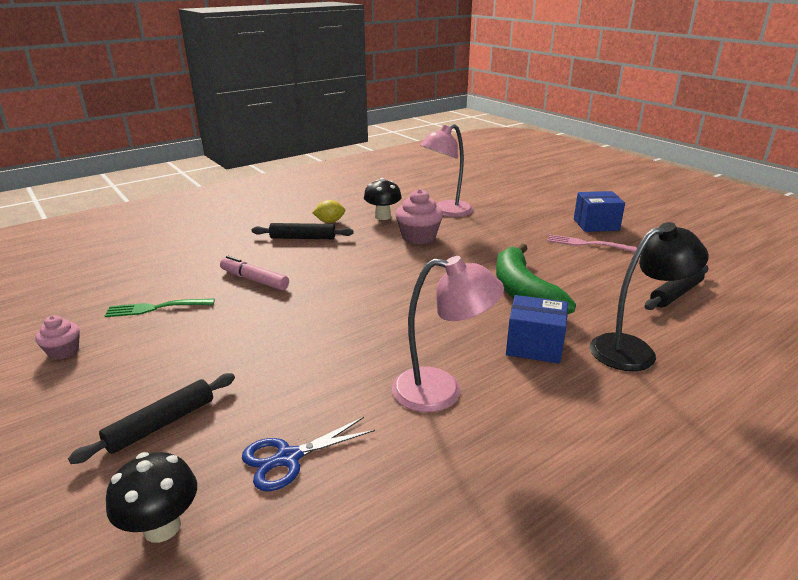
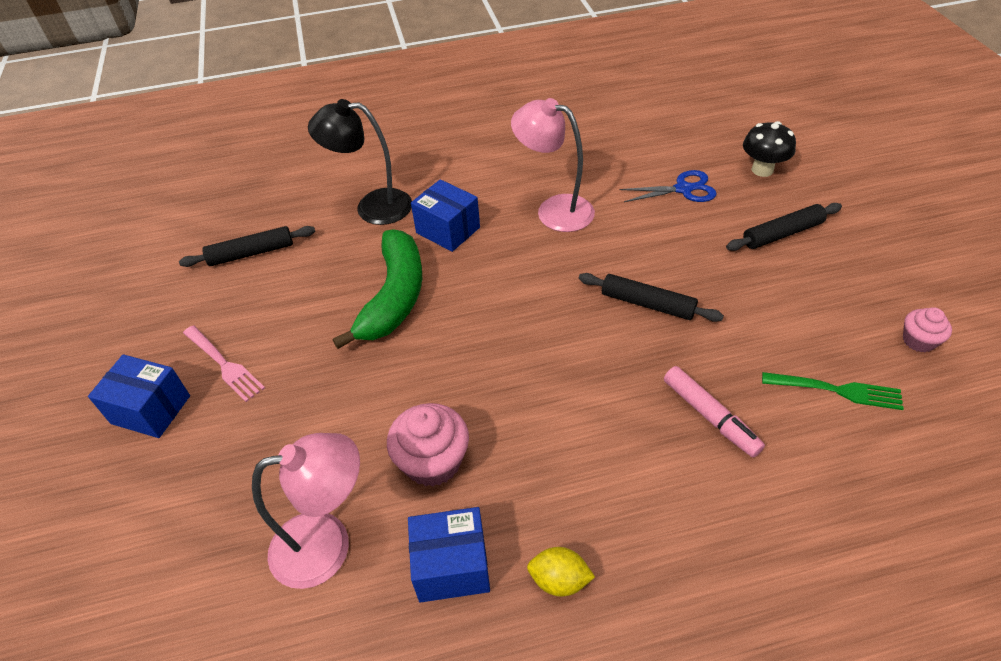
camera: 155 degrees left, 20 degrees up
black rolling pin [251,223,353,239] -> black rolling pin moved to [579,273,724,322]
black mushroom [364,178,402,220] -> blue box [408,507,490,603]

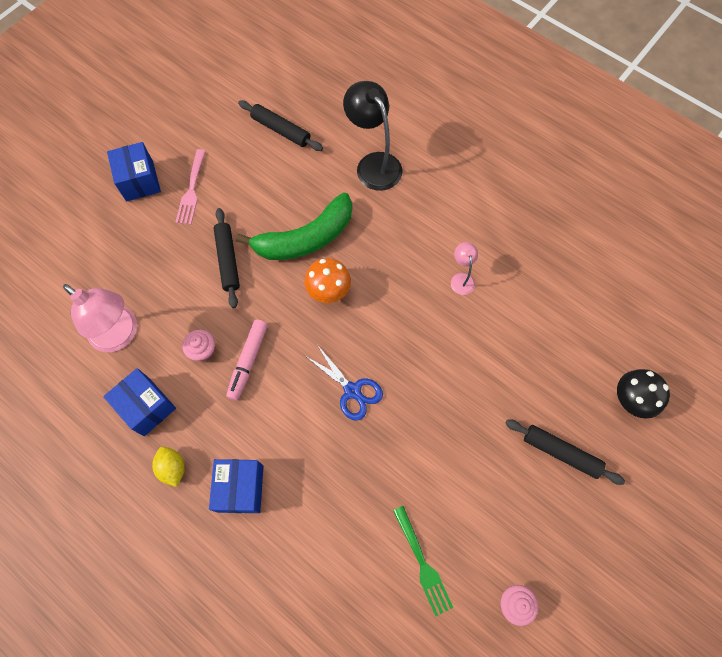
camera: 50 degrees right, 20 degrees up
pink cupcake [387,403,469,487] -> pink cupcake [182,330,215,361], size x0.59
blue box [411,179,480,252] -> blue box moved to [209,459,264,513]
pink lamp [511,98,595,232] -> pink lamp [451,242,478,295], size x0.50
black rolling pin [579,273,724,322] -> black rolling pin moved to [214,208,240,308]
blue scissors [619,170,717,202] -> blue scissors moved to [307,346,383,421]
pink marker [664,366,765,457] -> pink marker moved to [226,319,268,401]
none -> orange mushroom [305,258,351,303]

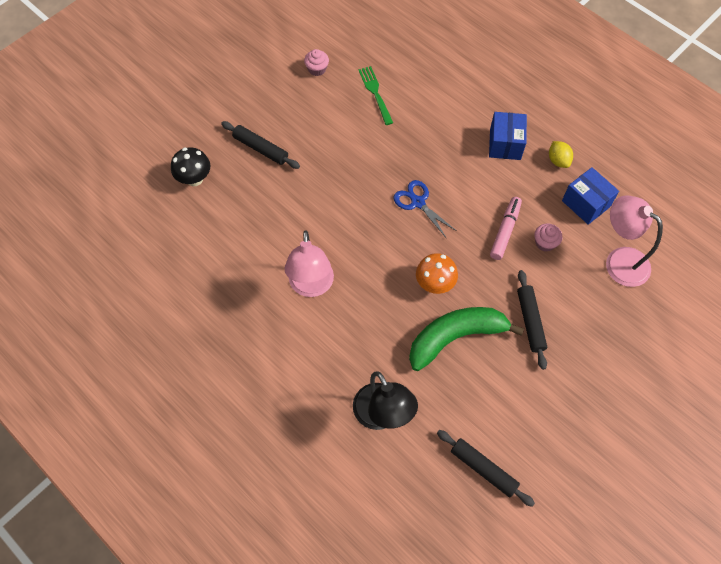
camera: 175 degrees left, 5 degrees down
blue box [107,142,161,202] -> none
pink fork [176,149,206,225] -> none
pink lamp [451,242,478,295] -> pink lamp [284,230,334,297], size x2.00

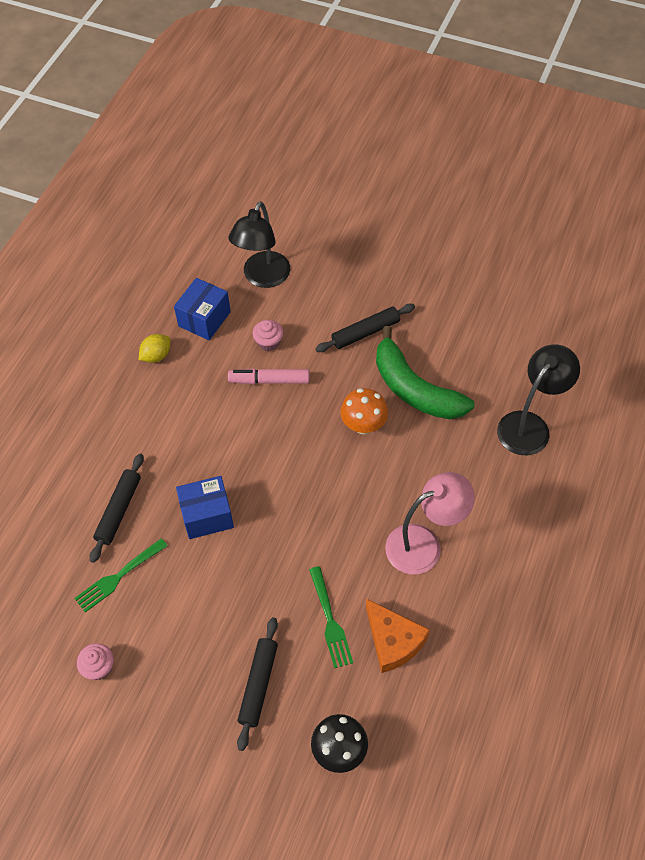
camera: 110 degrees left, 5 degrees down
blue scissors [394,180,457,239] -> none
black rolling pin [437,430,535,507] -> black rolling pin moved to [90,453,144,563]
blue box [489,112,527,160] -> blue box moved to [176,476,234,539]
pink lamp [606,195,663,287] -> black lamp [228,201,290,288]
none -> green fork [309,566,353,668]
none -> orange cheese [366,599,430,673]

